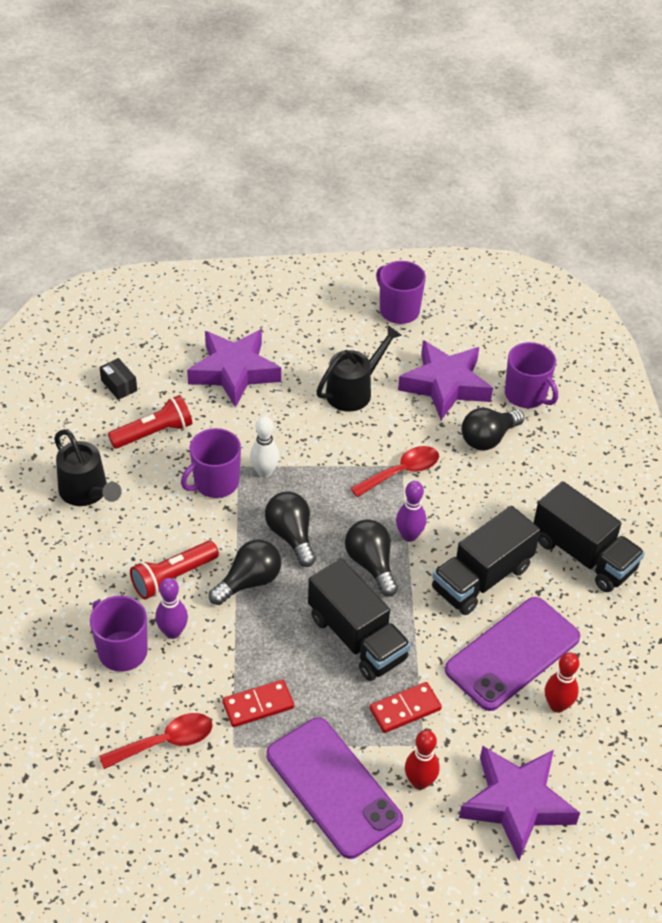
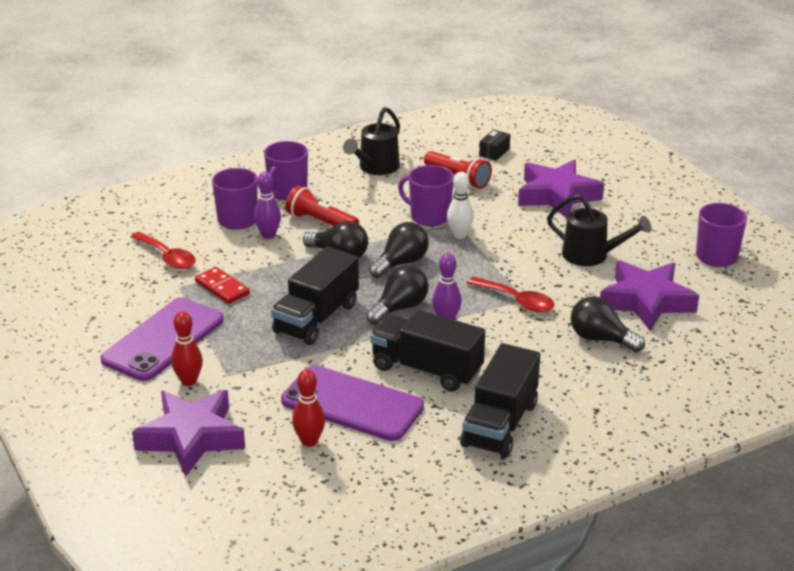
camera: 70 degrees right, 15 degrees down
red domino [370,682,442,733] -> none
purple mug [505,342,558,408] -> purple mug moved to [264,141,308,201]

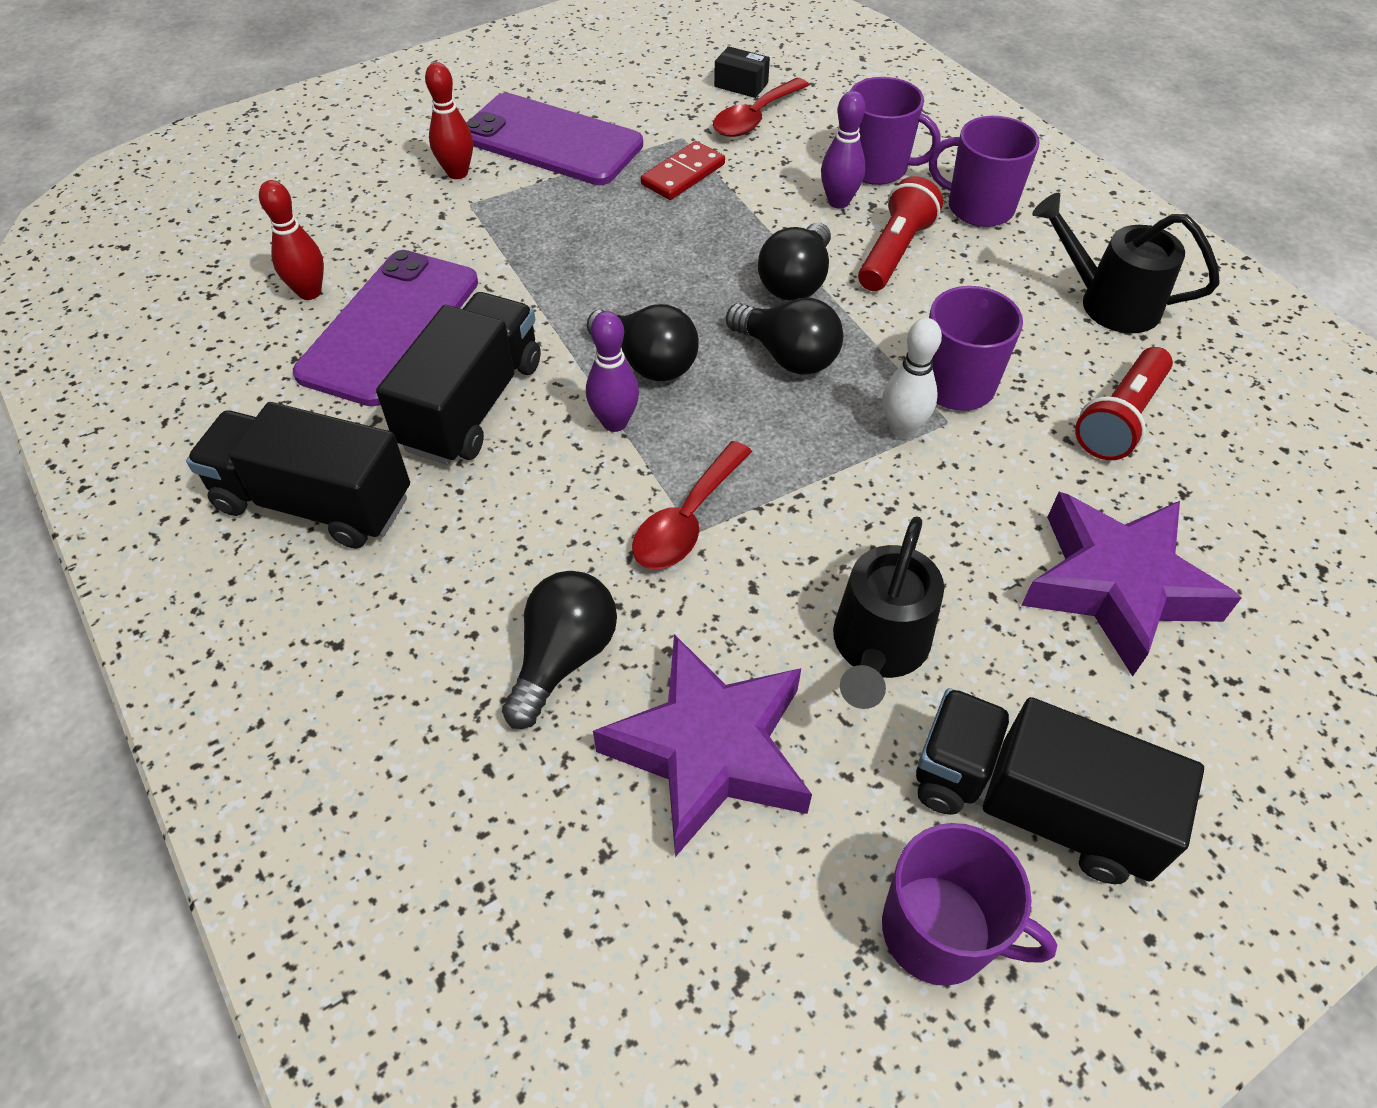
camera: 85 degrees right, 20 degrees up
purple star [132,390,245,476] -> none
black truck [271,246,359,345] -> black truck moved to [916,688,1204,884]
black box [479,129,510,161] -> black box moved to [714,46,770,98]

